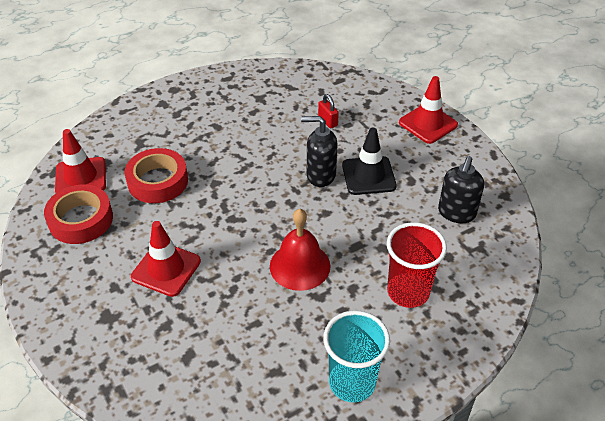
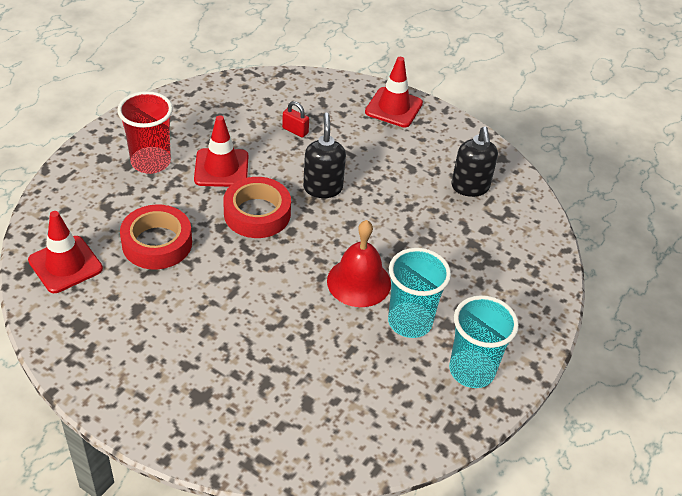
camera: 30 degrees left, 0 degrees up
red tape [44,185,113,244] -> red tape moved to [223,177,291,238]
red traffic cone [131,221,201,297] -> red traffic cone moved to [194,115,248,187]
black soap dispenser [301,116,337,187] -> black soap dispenser turned 105 degrees clockwise [303,113,346,198]
black traffic cone [342,128,397,195] -> none
red cup [387,222,447,308] -> red cup moved to [117,91,173,174]
none -> turquoise cup [388,248,451,338]

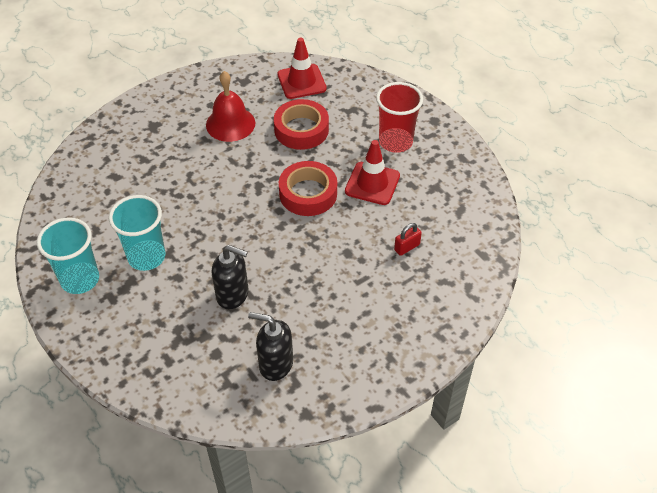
camera: 115 degrees right, 5 degrees up
black soap dispenser [303,113,346,198] -> black soap dispenser moved to [212,245,249,309]
red bell [327,220,391,307] -> red bell moved to [206,71,255,142]
red traffic cone [365,57,423,127] -> none

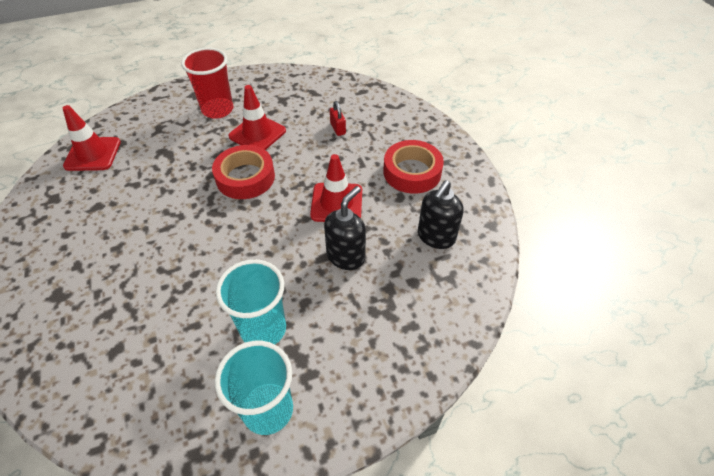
camera: 75 degrees left, 0 degrees up
red bell [206,71,255,142] -> none
red tape [274,99,329,150] -> red tape moved to [383,140,444,194]
none -> red traffic cone [310,154,362,222]

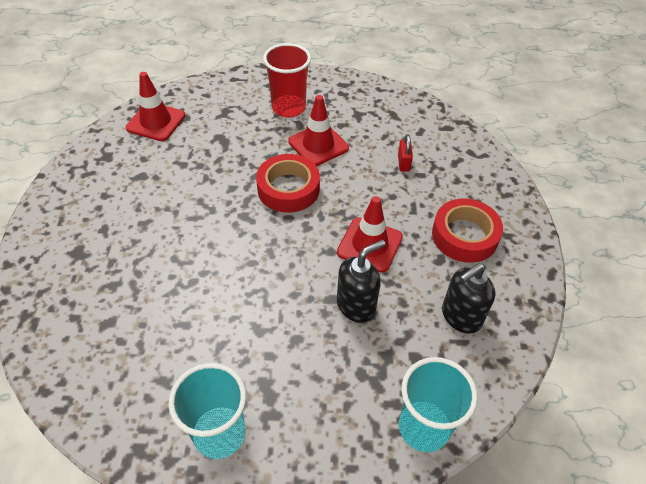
camera: 20 degrees right, 0 degrees up
turquoise cup [216,259,286,344] -> turquoise cup moved to [399,357,478,452]

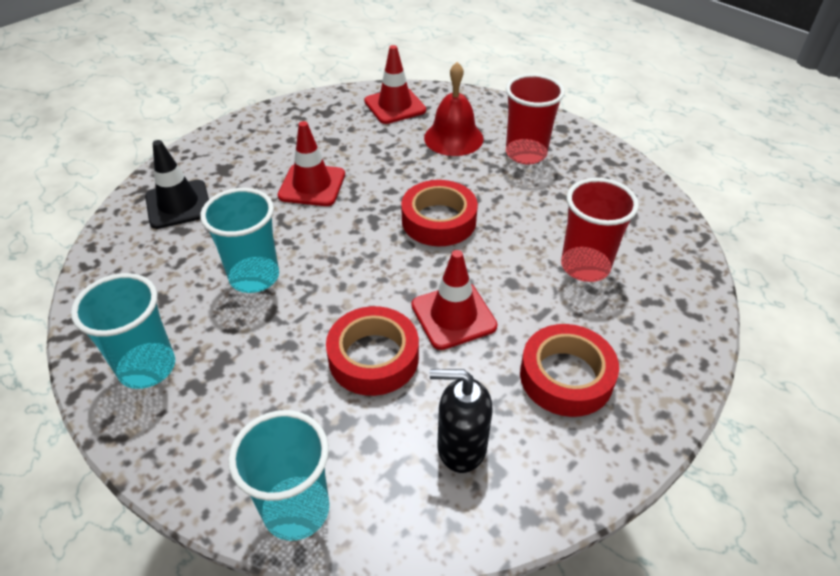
camera: 45 degrees right, 5 degrees down
red traffic cone [288,95,349,166] -> red traffic cone moved to [278,121,345,206]
black soap dispenser [337,240,386,323] -> red tape [326,306,419,396]
red padlock [398,134,413,172] -> red cup [561,178,639,282]
none -> black traffic cone [145,140,209,229]
none -> turquoise cup [200,188,279,293]
none -> red bell [424,62,484,156]

